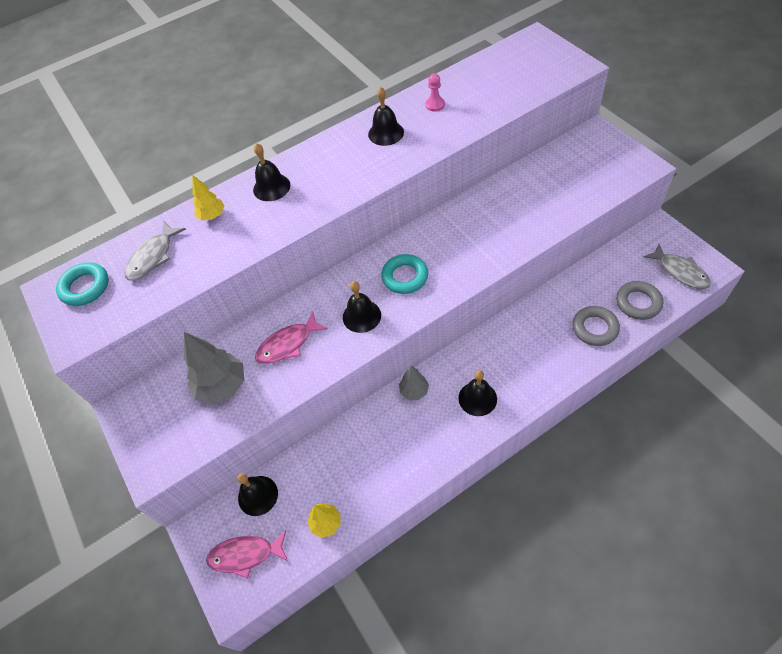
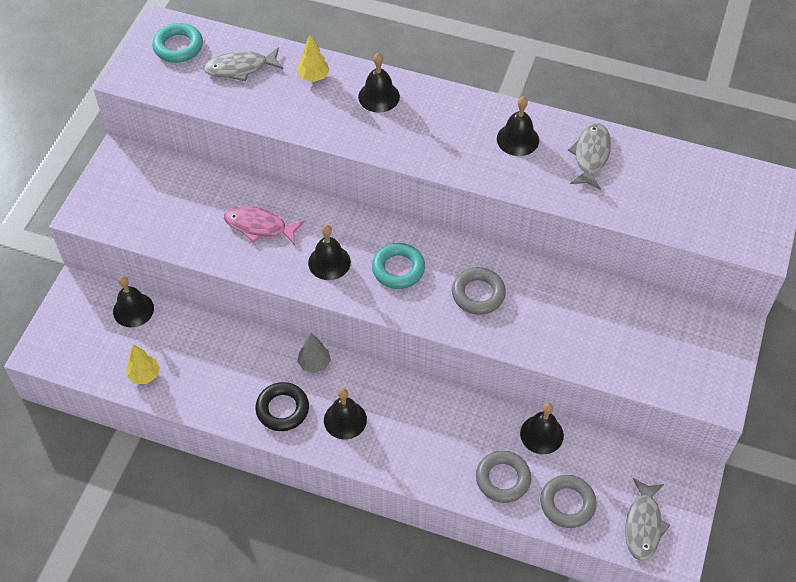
camera: 45 degrees right, 0 degrees up
grey tree [184,332,244,405] -> none
pink fish [206,531,288,579] -> none
pink pawn [426,73,445,111] -> grey fish [568,123,611,190]
none -> black ring [255,382,309,431]
none -> grey ring [452,267,506,315]
none -> black bell [520,403,564,454]

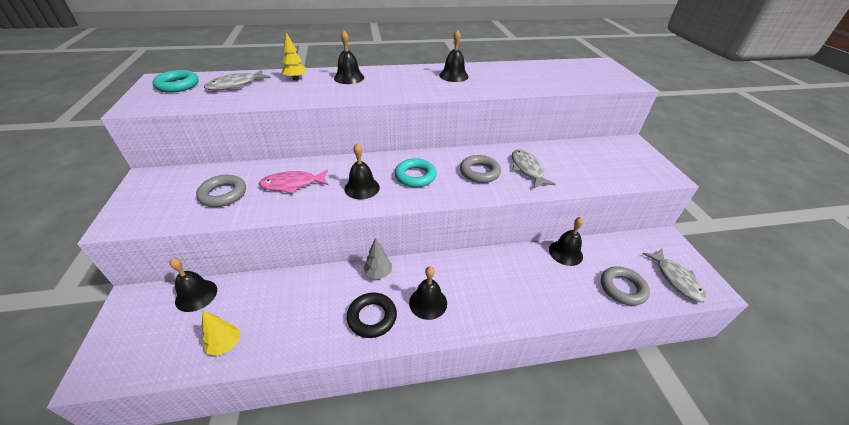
camera: 30 degrees left, 15 degrees down
grey ring [476,450,531,503] -> grey ring moved to [196,175,246,207]
grey fish [568,123,611,190] -> grey fish moved to [512,149,556,189]

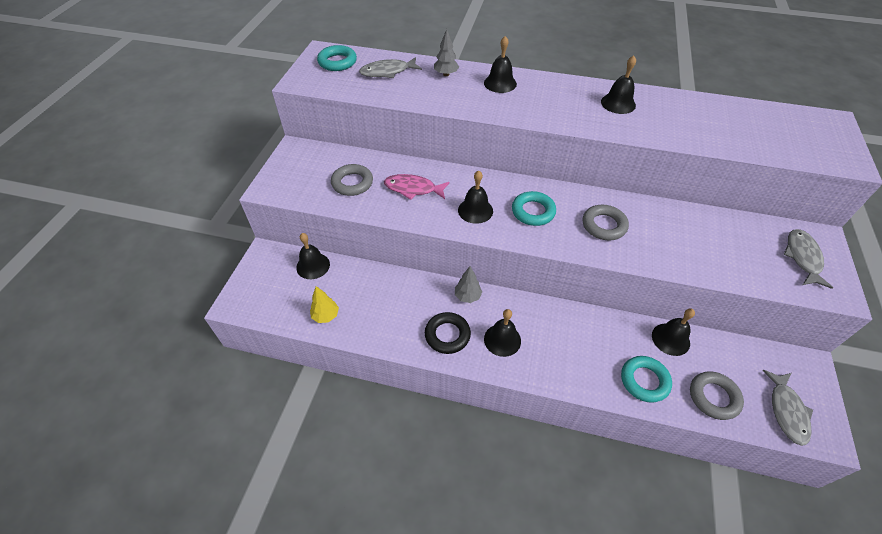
camera: 25 degrees right, 10 degrees up
yellow tree [282,32,307,80] -> grey tree [434,29,459,76]
grey fish [512,149,556,189] -> grey fish moved to [783,229,833,289]
none -> turquoise ring [621,356,672,403]

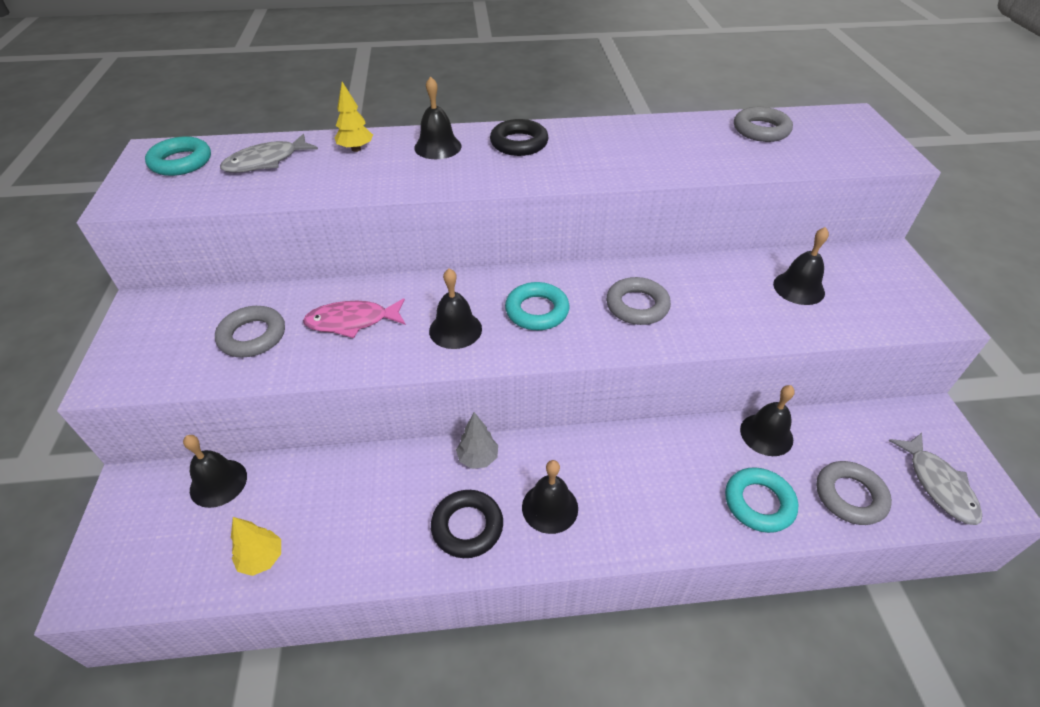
camera: 20 degrees left, 5 degrees down
grey tree [434,29,459,76] -> yellow tree [335,82,373,152]
black bell [601,55,636,114] -> black bell moved to [773,227,829,305]
grey fish [783,229,833,289] -> none
none -> black ring [490,119,549,156]
none -> grey ring [734,107,793,142]

